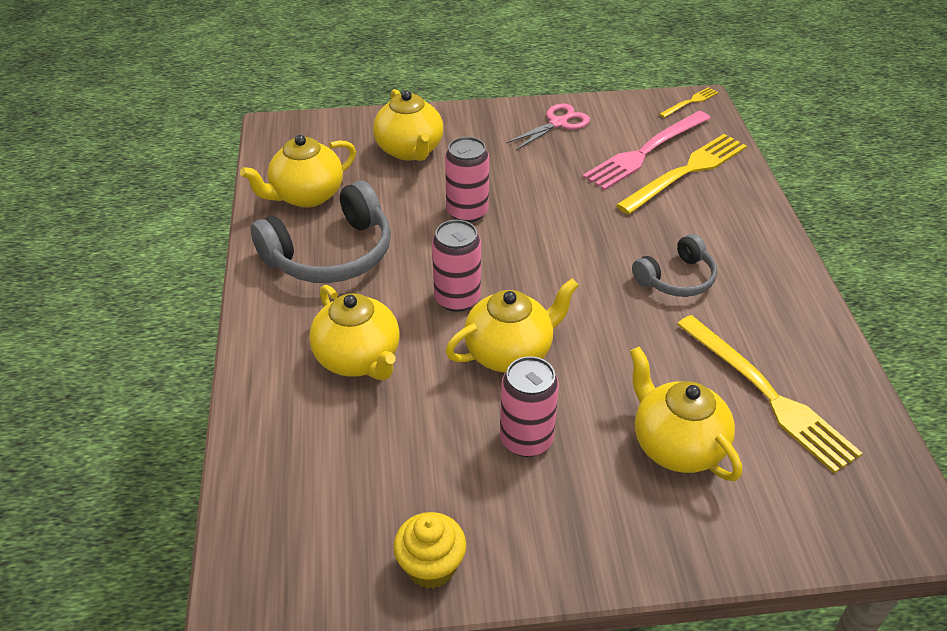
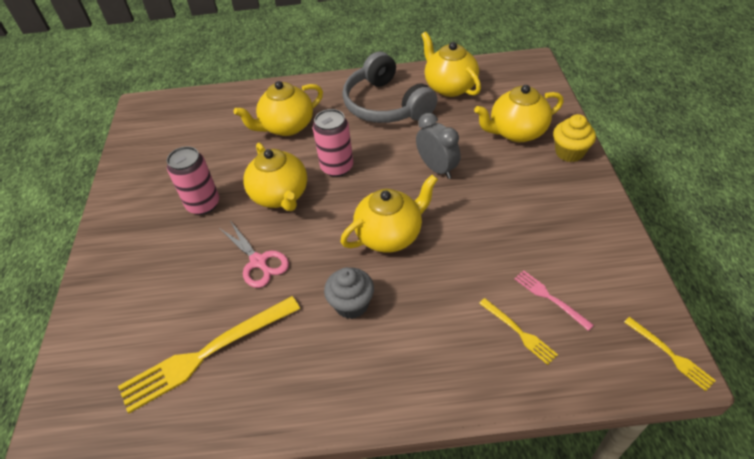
camera: 95 degrees right, 5 degrees up
yellow cupcake [394,512,466,589] -> yellow cupcake moved to [553,114,596,162]
pink can [445,137,489,223] -> grey clock [416,113,461,179]
pink scissors [506,104,590,150] -> pink scissors moved to [219,222,289,288]
pink fork [583,111,711,191] -> pink fork [514,270,594,331], size x0.48
yellow fork [616,134,747,214] -> yellow fork [479,298,558,365], size x0.48
yellow teapot [630,346,742,481] -> yellow teapot moved to [340,175,438,253]
grey headphones [632,234,717,297] -> grey cupcake [324,267,374,319]

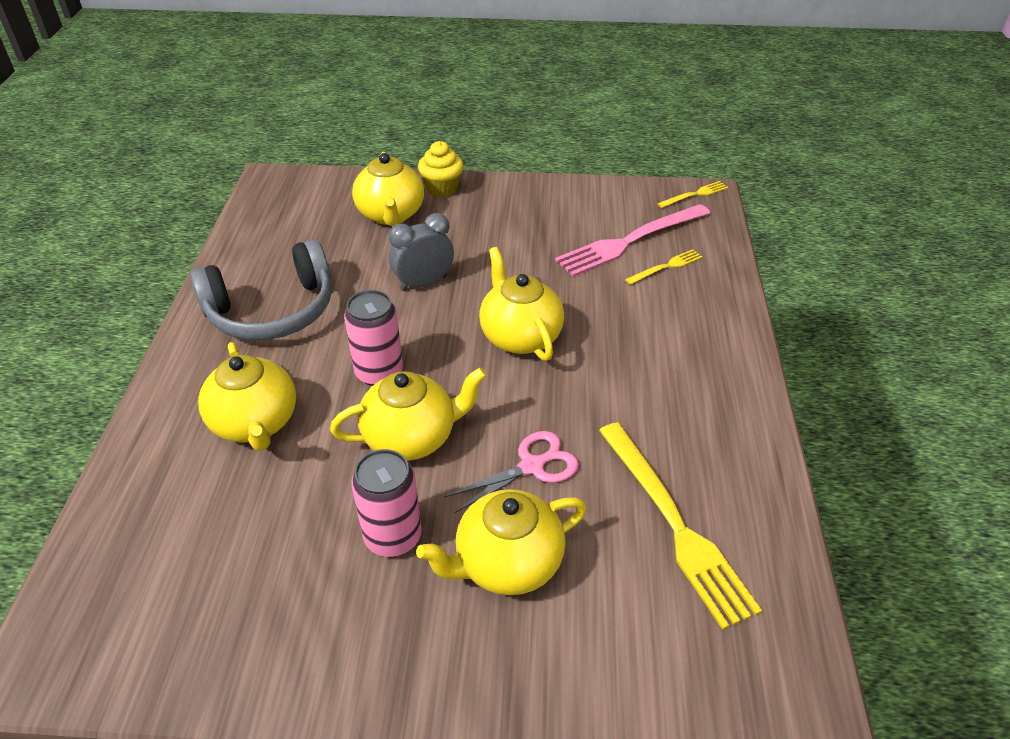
camera: 85 degrees left, 5 degrees down
grey cupcake [324,267,374,319] -> none
yellow teapot [421,32,481,97] -> yellow teapot moved to [416,489,587,595]
pink fork [514,270,594,331] -> pink fork [555,204,710,277], size x2.08

